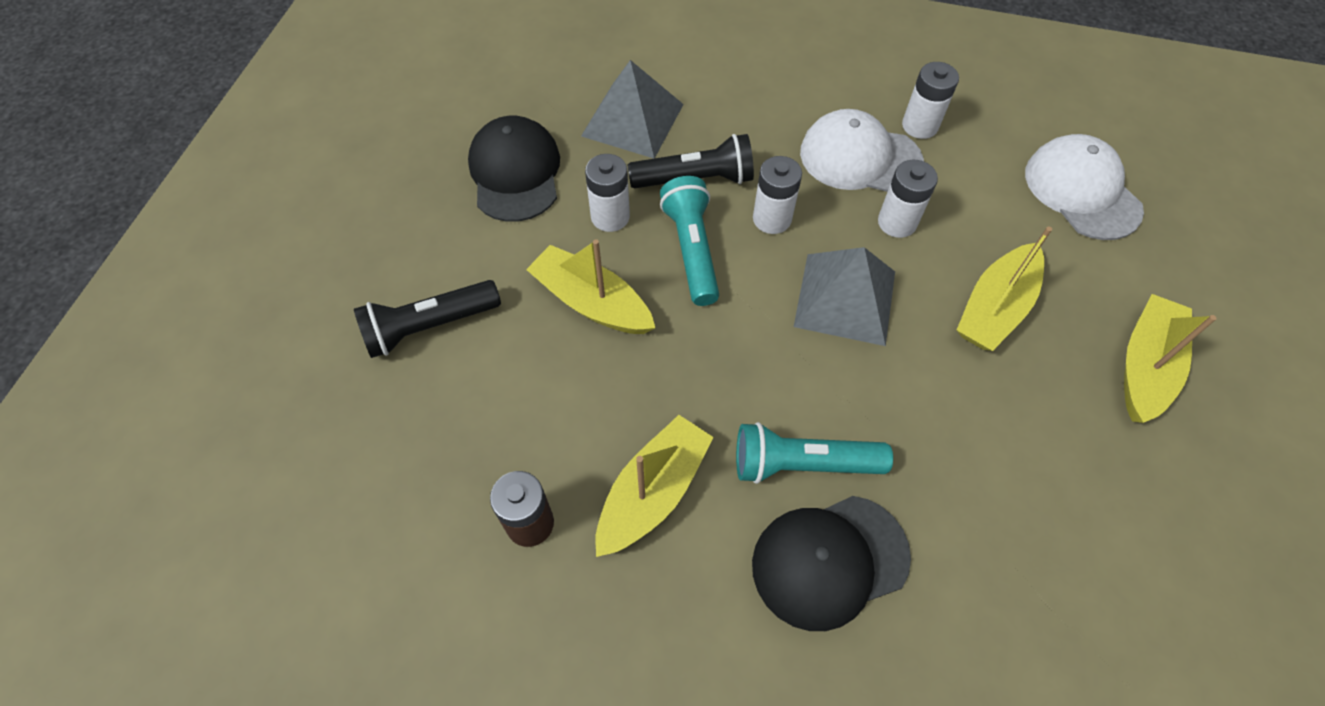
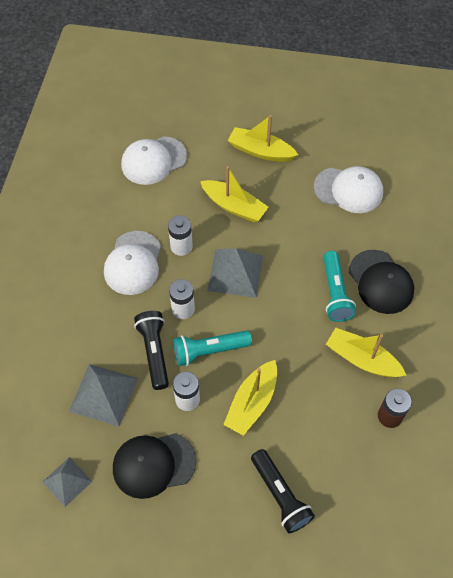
camera: 95 degrees left, 0 degrees up
white battery [902,62,959,139] -> none
none -> grey pyramid [43,457,93,507]
none -> white cap [314,166,383,213]

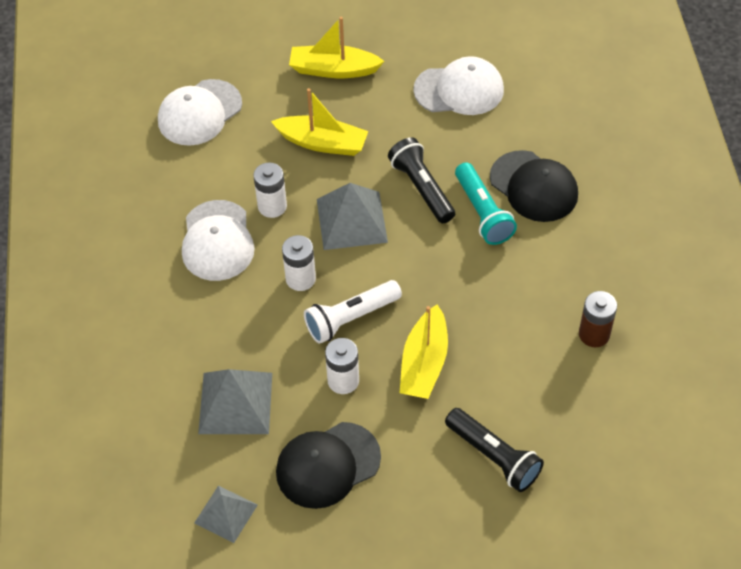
camera: 15 degrees left, 5 degrees down
black flashlight [134,311,169,390] -> black flashlight moved to [388,137,455,223]
turquoise flashlight [173,330,252,366] -> white flashlight [304,280,402,344]
yellow boat [326,328,406,377] -> none

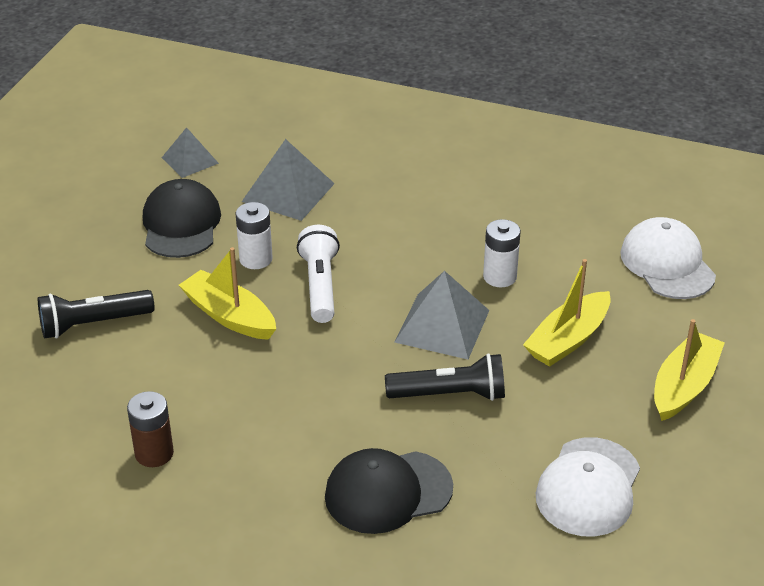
camera: 115 degrees right, 15 degrees down
white cap [182,200,255,281] -> none
white battery [282,235,316,291] -> none
turquoise flashlight [455,162,517,245] -> none

